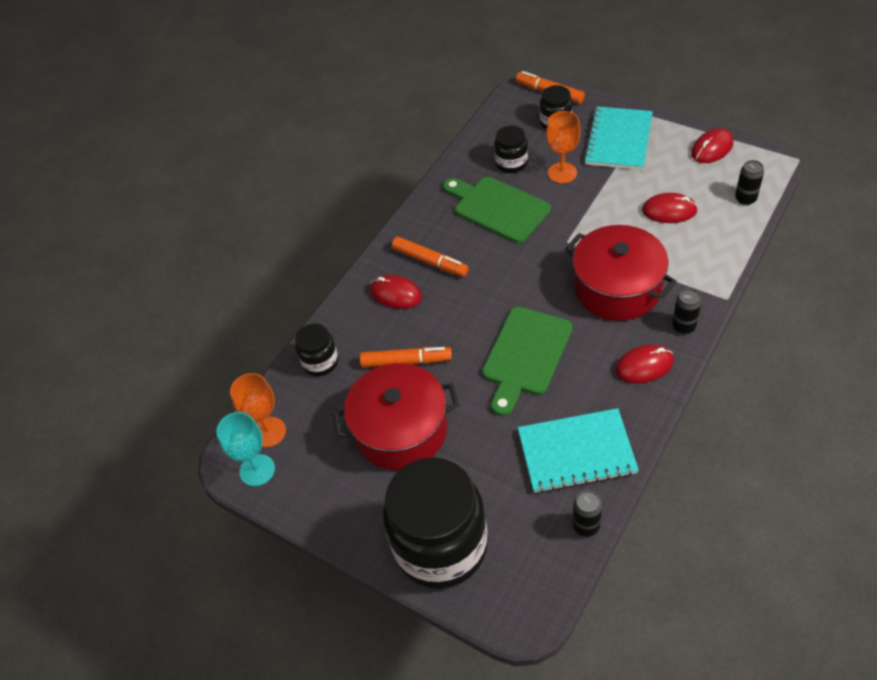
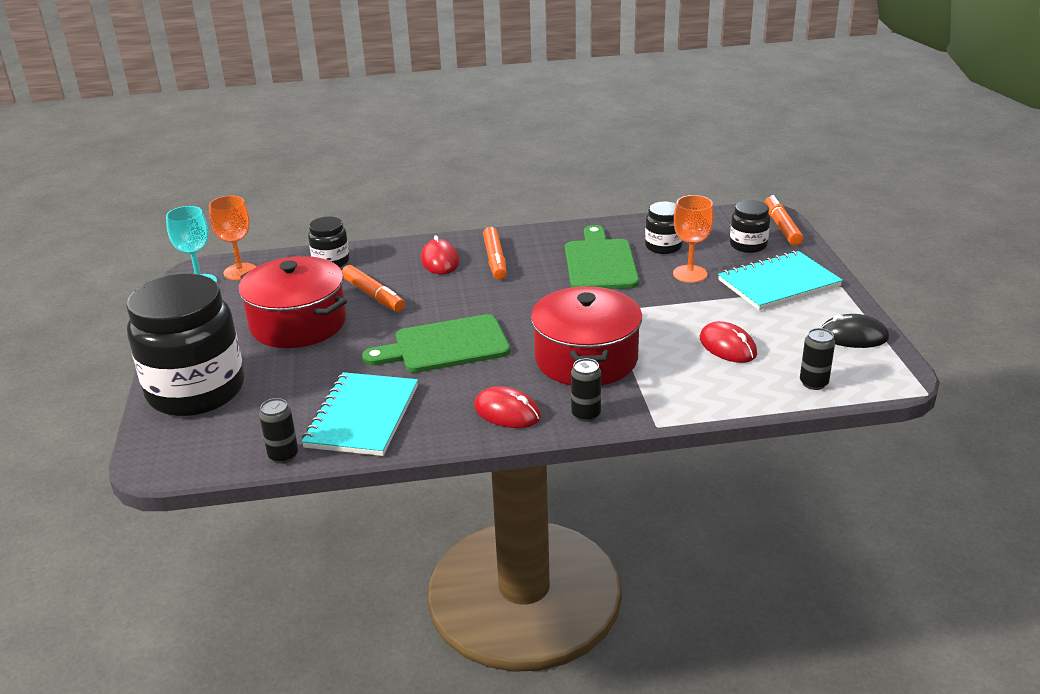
camera: 45 degrees right, 20 degrees down
turquoise notebook [518,408,639,493] -> turquoise notebook turned 60 degrees clockwise [301,372,418,456]
red mouse [691,128,734,163] -> black mouse [821,314,889,348]

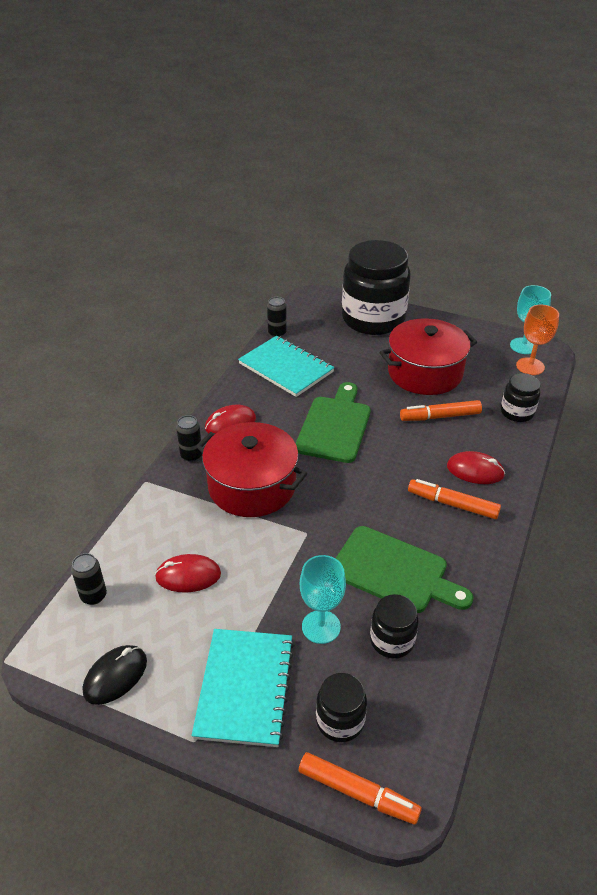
camera: 120 degrees right, 10 degrees up
orange goblet [673,195,714,283] -> turquoise goblet [300,555,346,644]

